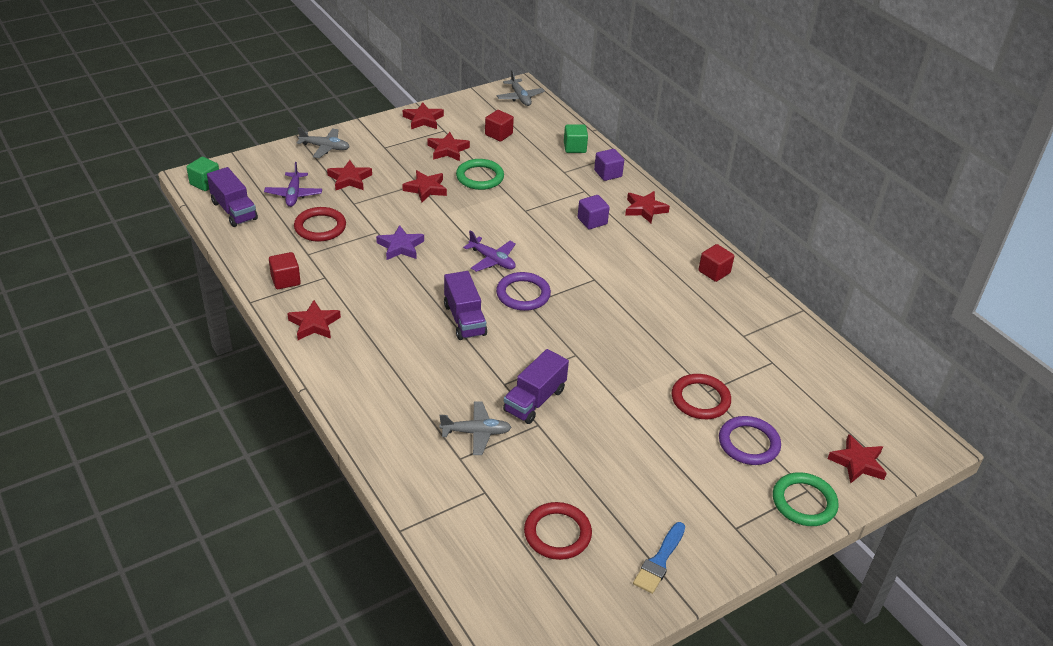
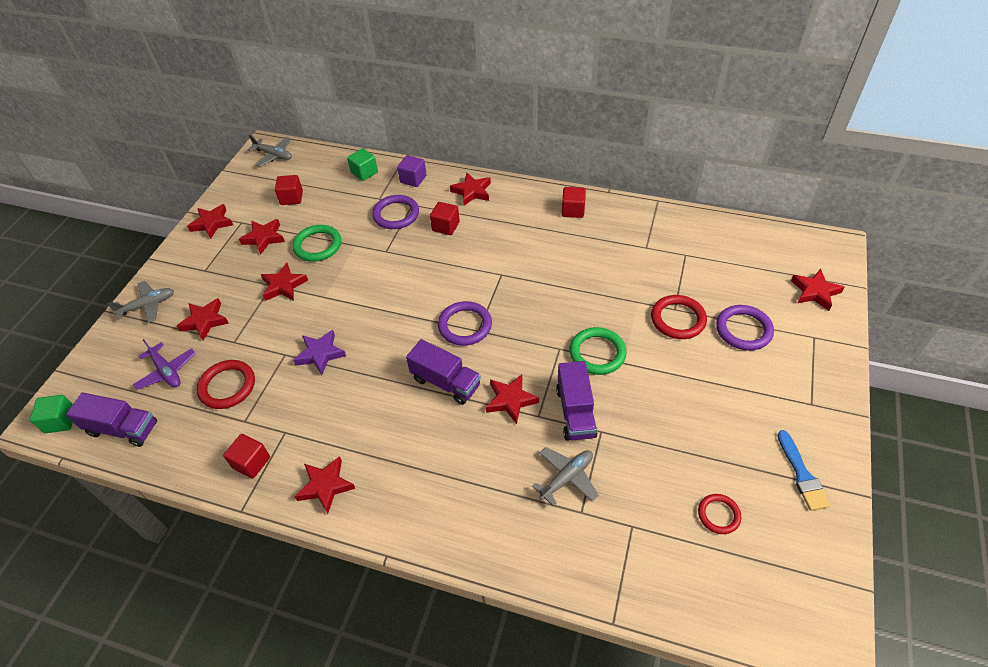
camera: 35 degrees left, 10 degrees up
purple plane [463,231,516,272] -> none
red ring [524,502,592,560] -> red ring [698,494,741,534], size x0.63
purple cube [577,195,610,229] -> red cube [430,202,460,235]
green ring [773,472,839,526] -> green ring moved to [569,327,627,375]
none -> purple ring [372,195,419,229]
none -> red star [486,374,539,424]

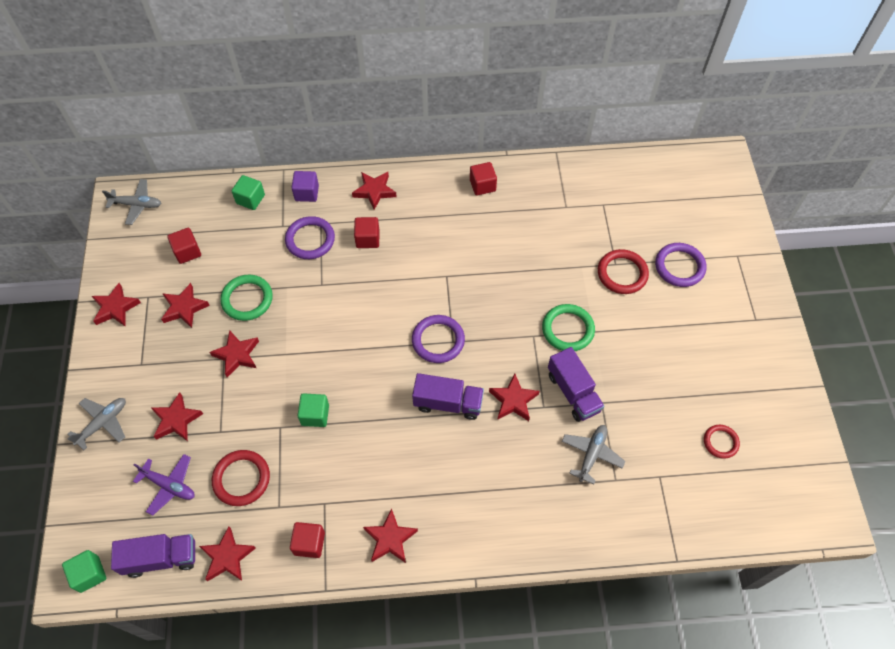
camera: 25 degrees left, 10 degrees up
purple star [293,330,346,375] -> green cube [297,393,329,427]
blue brush [777,430,831,511] -> none
red star [791,269,845,311] -> red star moved to [199,526,256,581]

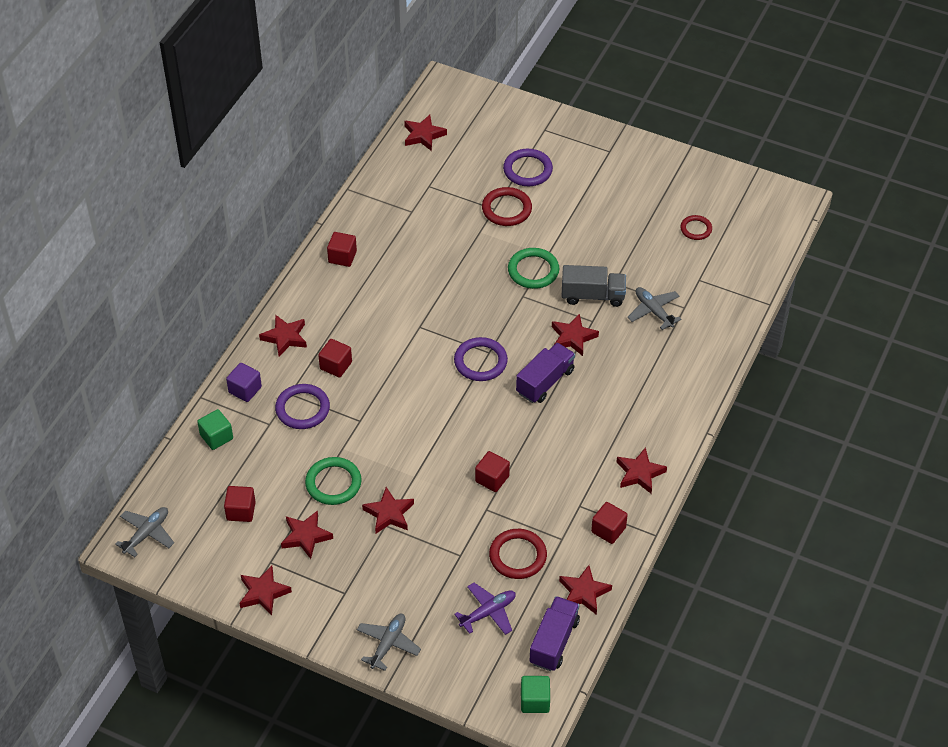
camera: 60 degrees left, 10 degrees down
grey plane [68,398,126,450] -> grey plane turned 45 degrees clockwise [357,614,421,671]
red star [151,392,203,441] -> red star moved to [404,115,447,151]
green cube [297,393,329,427] -> red cube [475,451,510,492]
purple truck [548,347,605,422] -> grey truck [562,265,626,307]

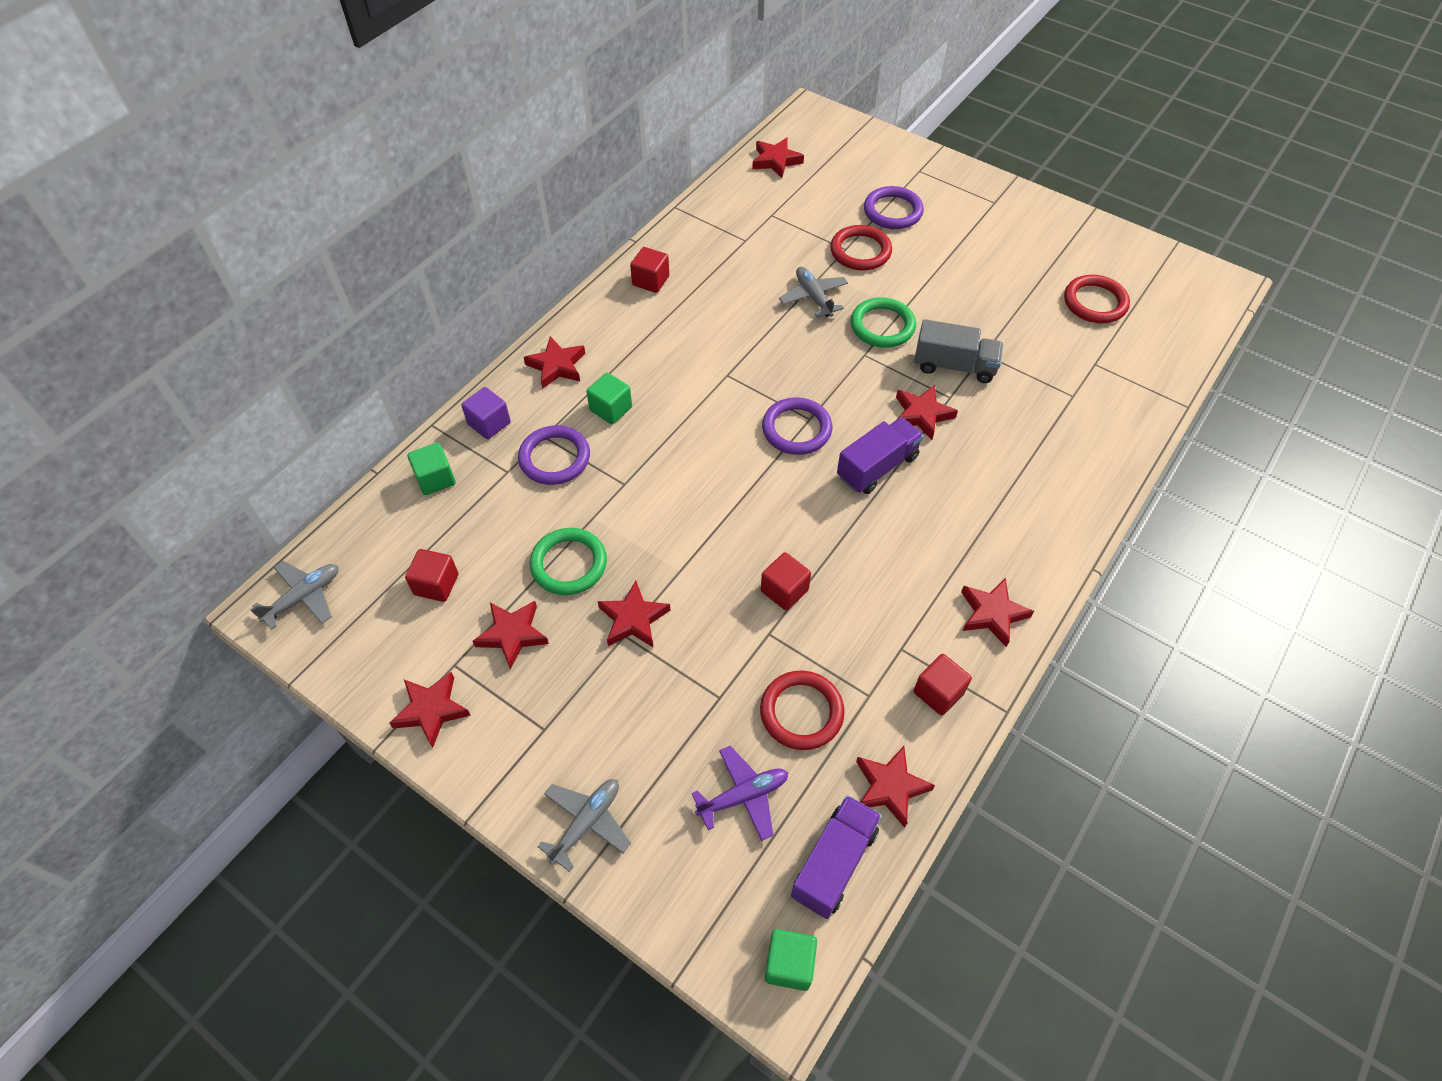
camera: 10 degrees right, 5 degrees up
red cube [318,339,352,377] -> green cube [586,373,632,424]
grey plane [627,287,681,330] -> grey plane moved to [779,267,848,318]
red ring [680,215,712,240] -> red ring [1064,275,1130,323], size x1.59

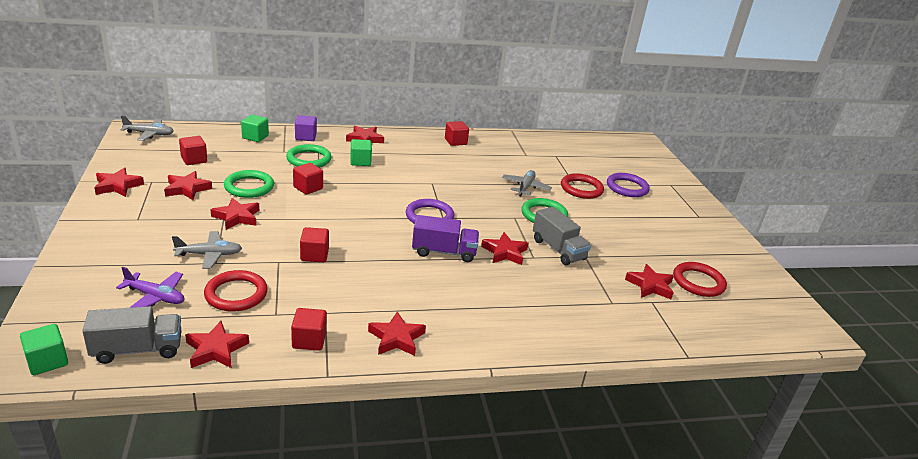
camera: 40 degrees right, 25 degrees down
purple ring [518,425,590,485] -> green ring [286,144,332,168]
grey plane [537,779,631,872] -> grey plane moved to [172,231,242,269]
red star [752,138,804,178] -> red star moved to [625,264,674,299]
purple truck [791,795,882,919] -> grey truck [82,306,182,364]
none -> red cube [293,163,323,195]

